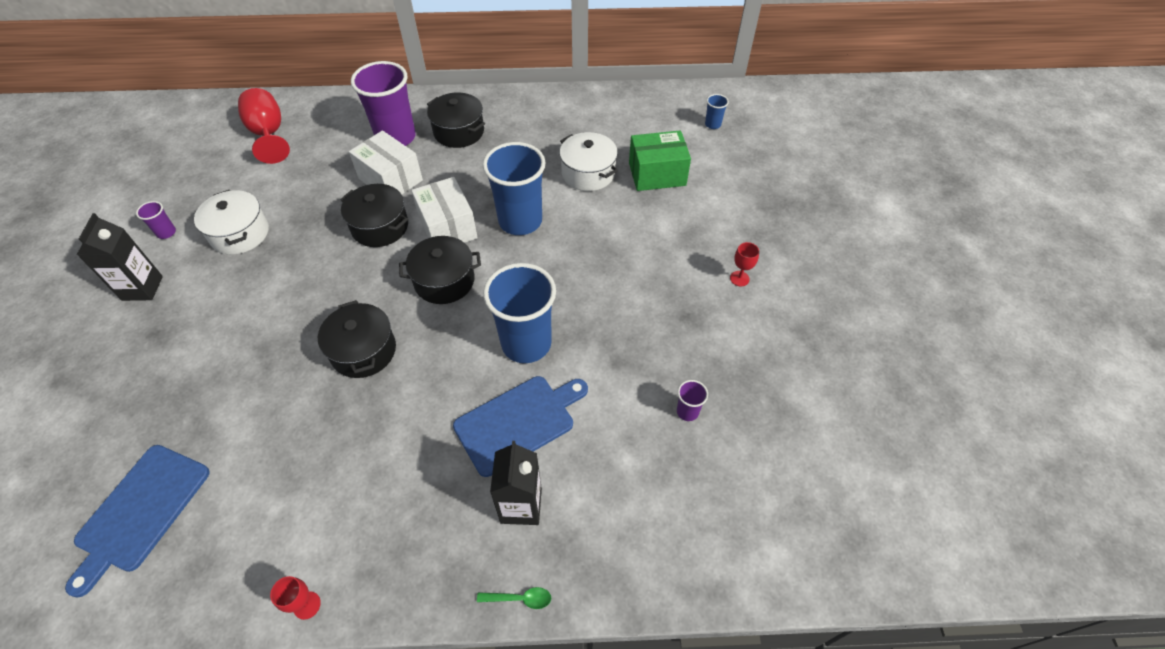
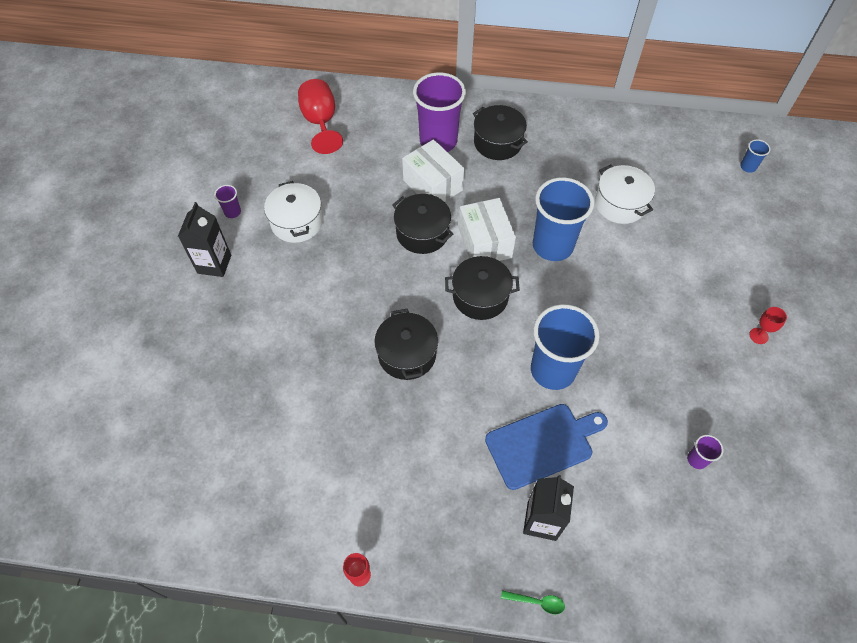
camera: 10 degrees right, 5 degrees up
blue cutting board [65,445,210,598] -> none
green box [629,130,691,191] -> none

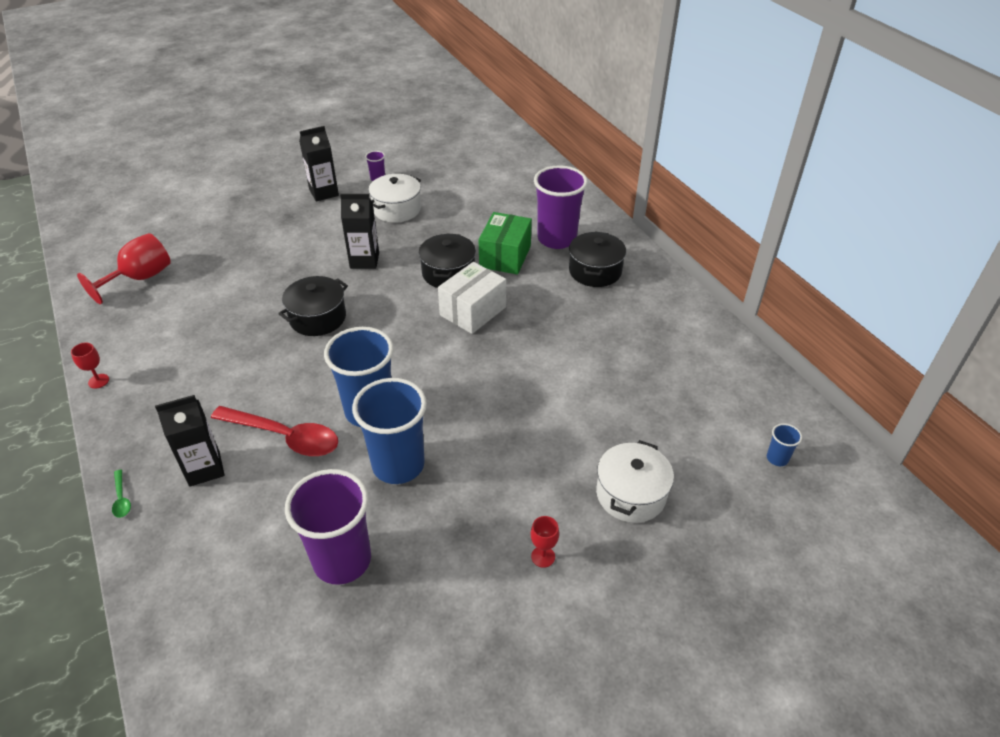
camera: 55 degrees right, 15 degrees down
red goblet [298,79,343,154] -> red goblet moved to [77,233,171,304]
white box [402,139,464,202] -> green box [479,212,532,275]
black pot [445,256,520,320] -> none
blue cutting board [485,404,608,490] -> red spoon [211,406,338,456]
blue cup [533,178,594,261] -> blue cup moved to [352,378,427,484]
white pot [595,165,655,224] -> white pot moved to [596,440,674,523]
purple cup [687,435,723,469] -> purple cup [285,469,371,585], size x2.39
none -> black carton [340,194,379,269]

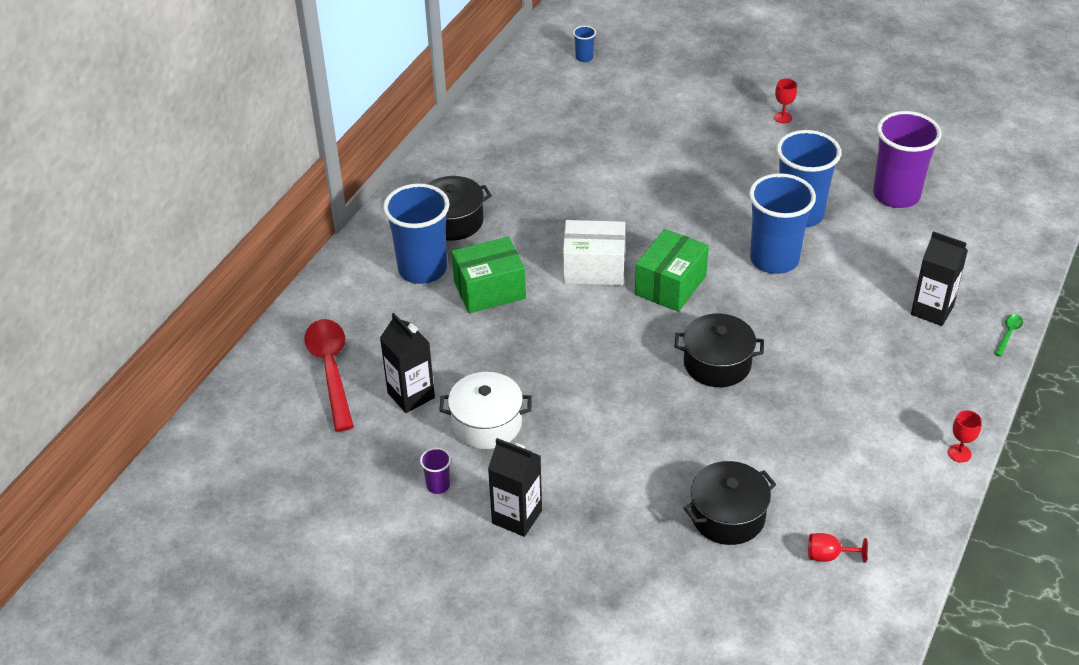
camera: 125 degrees left, 0 degrees up
red goblet [77,233,171,304] -> red goblet [808,533,868,563], size x0.50
red spoon [211,406,338,456] -> red spoon moved to [304,319,354,432]
black carton [340,194,379,269] -> black carton moved to [380,313,435,413]
black pot [419,233,476,288] -> black pot moved to [684,461,777,545]
purple cup [534,165,588,249] -> blue cup [383,183,449,284]
white pot [596,440,674,523] -> none
none -> green box [635,229,709,312]

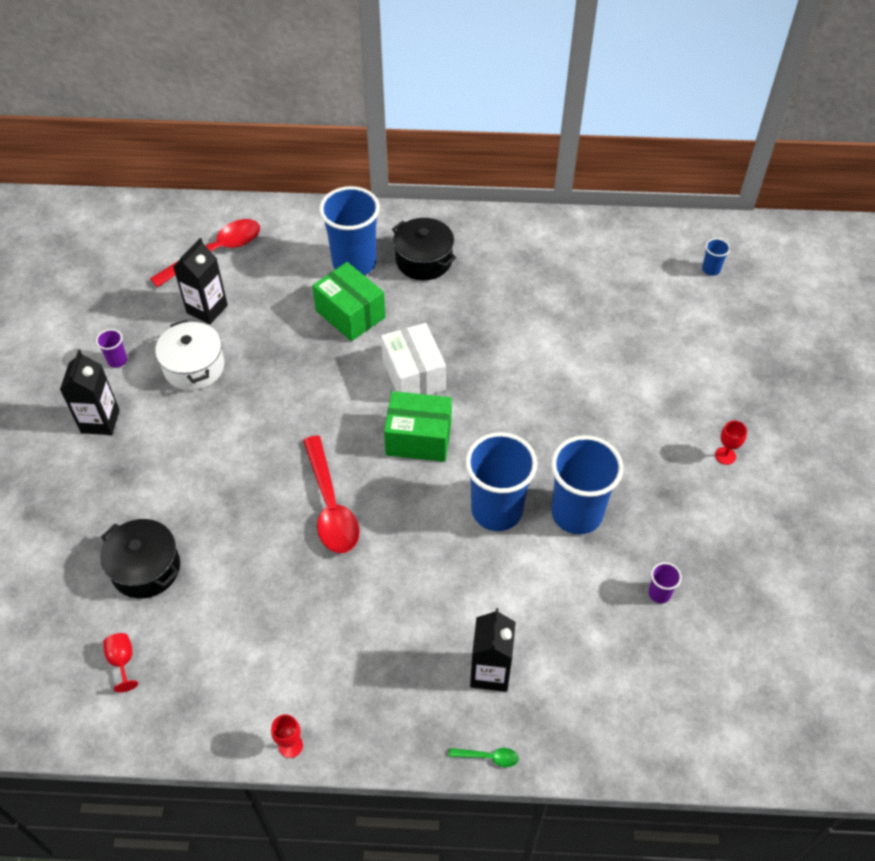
camera: 65 degrees right, 10 degrees up
black pot [675,314,764,387] -> red spoon [303,435,360,553]
purple cup [873,111,941,208] -> purple cup [648,562,682,603], size x0.42

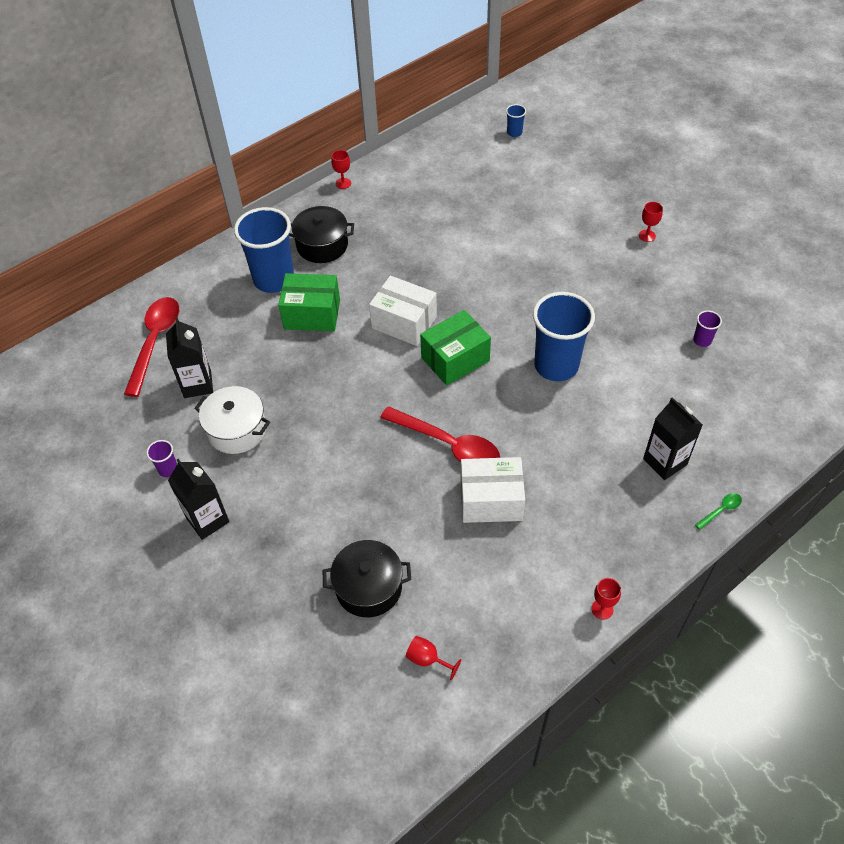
camera: 40 degrees left, 0 degrees up
blue cup [551,435,623,534] -> none
none -> red goblet [331,150,351,189]
none -> white box [460,457,525,523]

